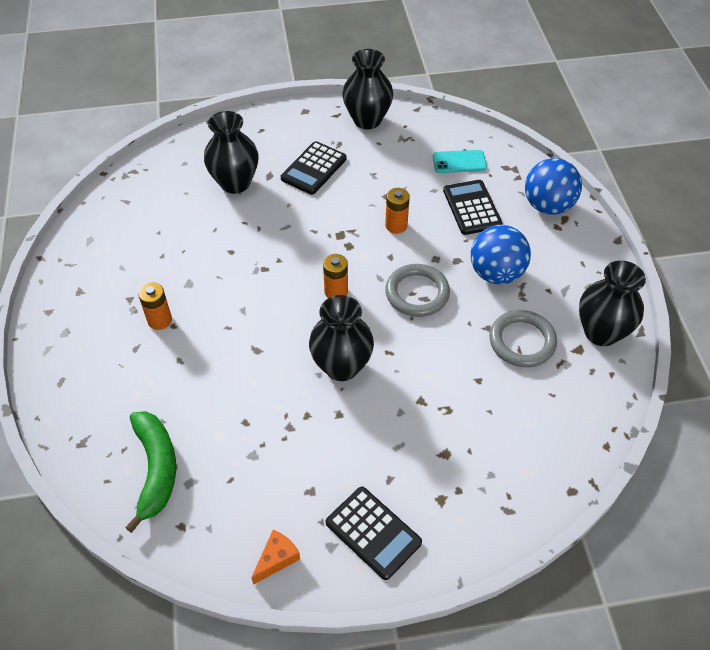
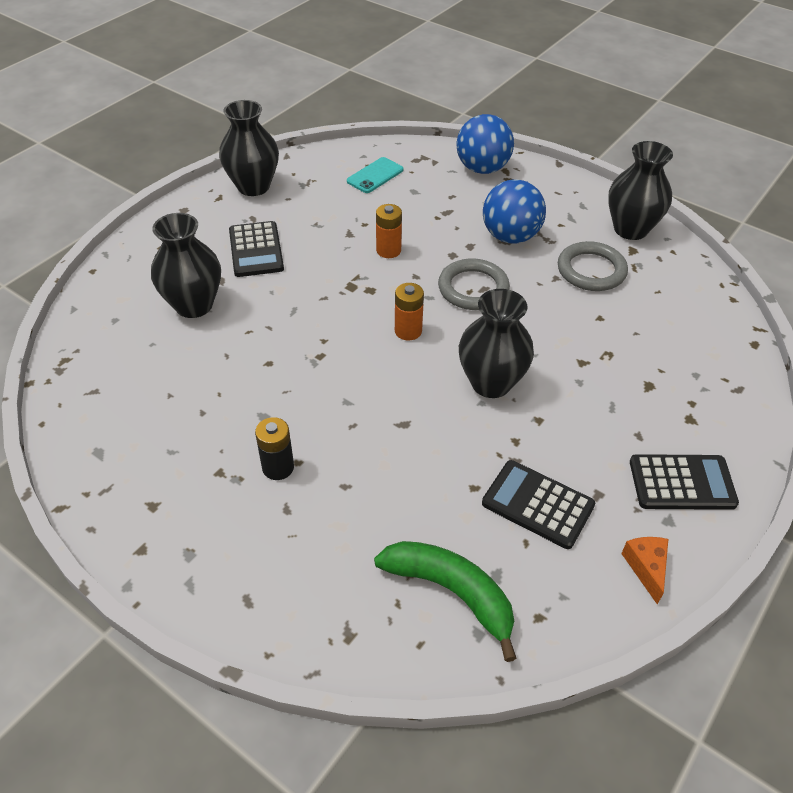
camera: 45 degrees left, 5 degrees down
orange battery [138,282,172,330] -> black battery [255,417,294,480]
black calculator [443,180,502,235] -> black calculator moved to [482,460,595,549]

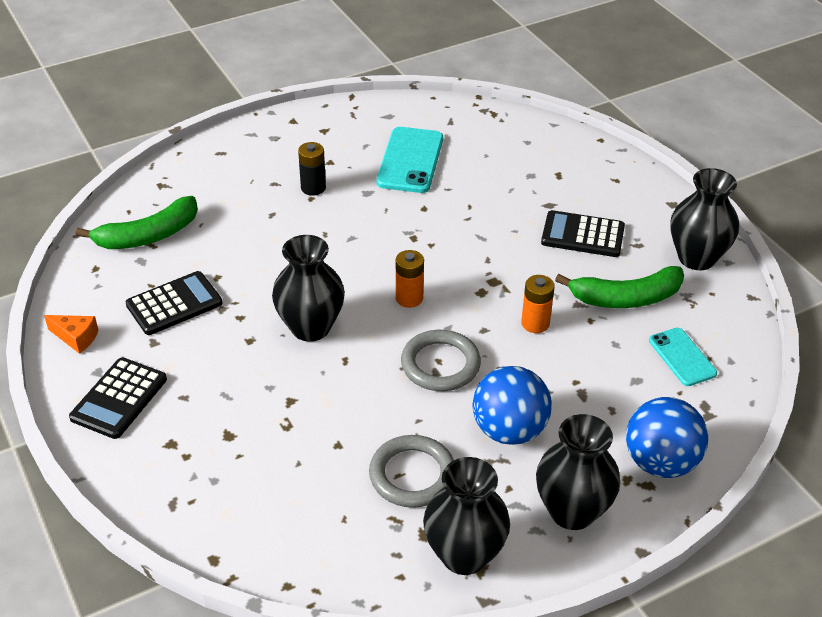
camera: 115 degrees right, 5 degrees down
black vase [151,213,221,318] -> black vase moved to [536,414,620,530]
none -> turquoise phone [377,127,443,193]
none -> green banana [555,266,684,308]

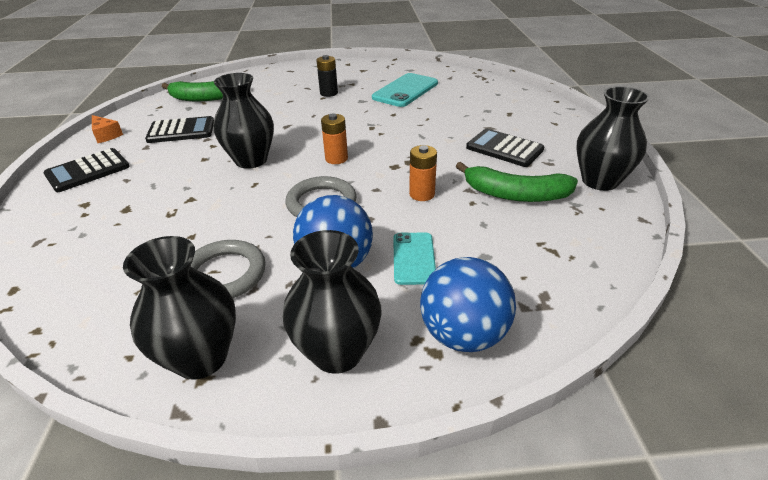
camera: 25 degrees right, 5 degrees down
turquoise phone [649,328,717,386] -> turquoise phone moved to [393,233,436,285]

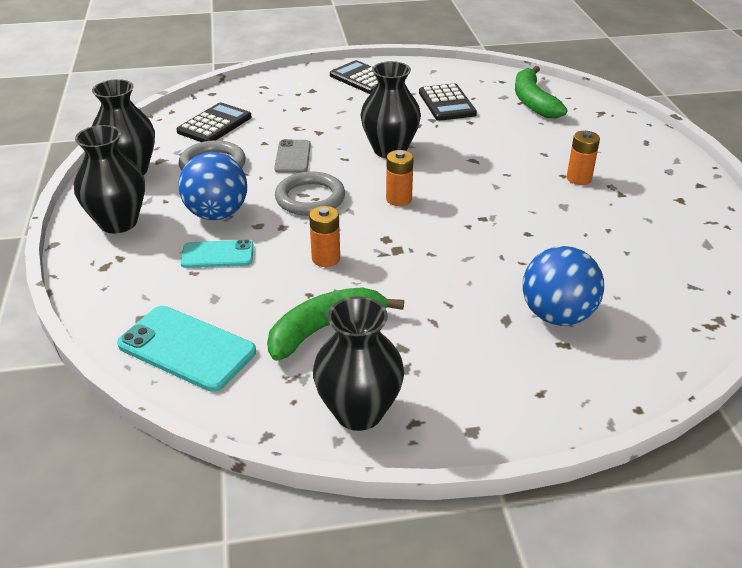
camera: 85 degrees right, 0 degrees up
orange cheese [92,115,123,143] -> none
black battery [316,55,338,97] -> orange battery [567,131,600,185]
turquoise phone [372,73,438,107] -> turquoise phone moved to [117,306,256,392]
blue ball [420,257,516,352] -> blue ball moved to [523,246,604,326]
green banana [456,162,578,202] -> green banana turned 45 degrees clockwise [267,287,404,361]
black calculator [466,129,544,167] -> black calculator moved to [177,103,252,142]
none -> grey phone [274,139,311,173]

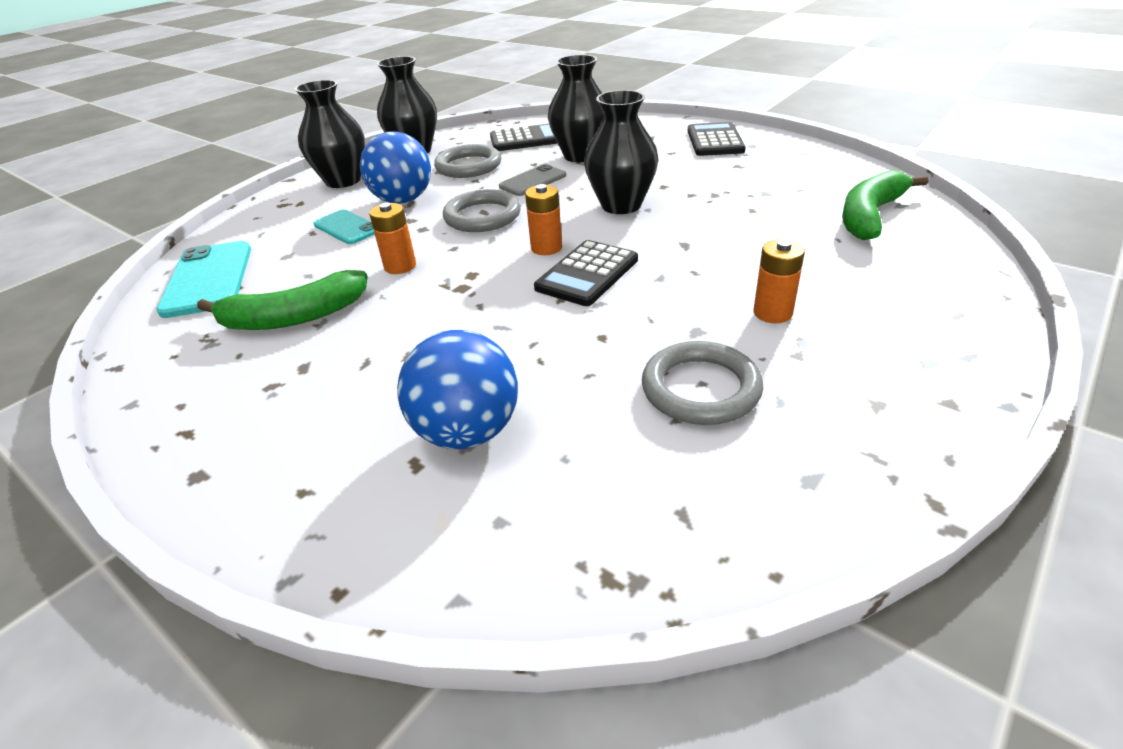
camera: 50 degrees right, 0 degrees up
green banana [267,287,404,361] -> green banana turned 150 degrees clockwise [197,270,368,330]
black vase [313,296,404,431] -> black vase moved to [548,55,604,162]
black calculator [419,83,477,121] -> black calculator moved to [534,240,638,306]
none -> grey ring [642,341,763,425]

